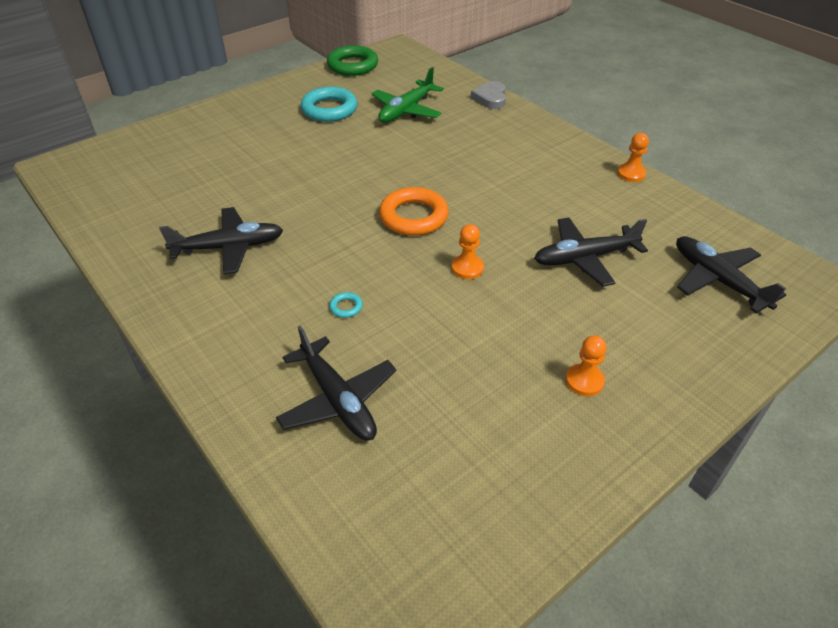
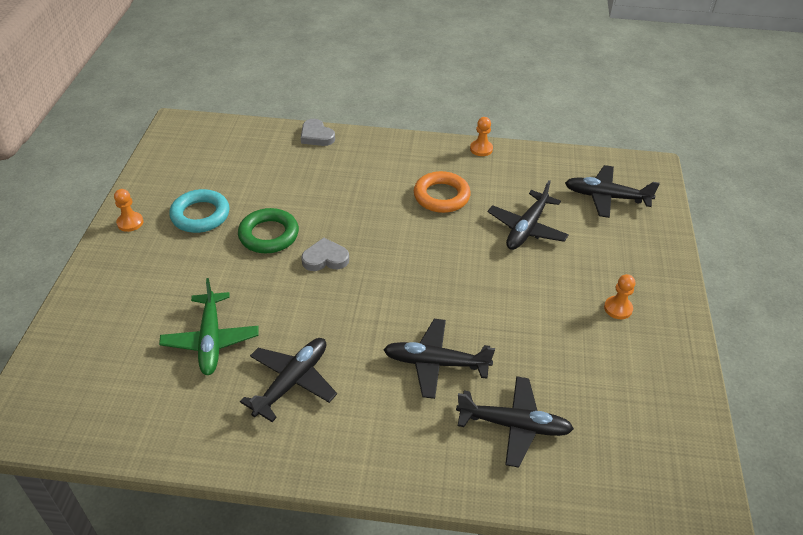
camera: 45 degrees left, 0 degrees up
green ring [327,45,378,76] -> green ring moved to [238,208,299,253]
turquoise ring [329,292,363,318] -> black plane [383,319,495,399]
green plane [371,67,444,123] -> green plane moved to [159,278,259,375]
orange ring [379,187,449,236] -> orange ring moved to [414,171,471,213]
orange pawn [452,224,484,279] -> orange pawn moved to [114,189,143,232]
none -> grey heart [301,238,349,271]

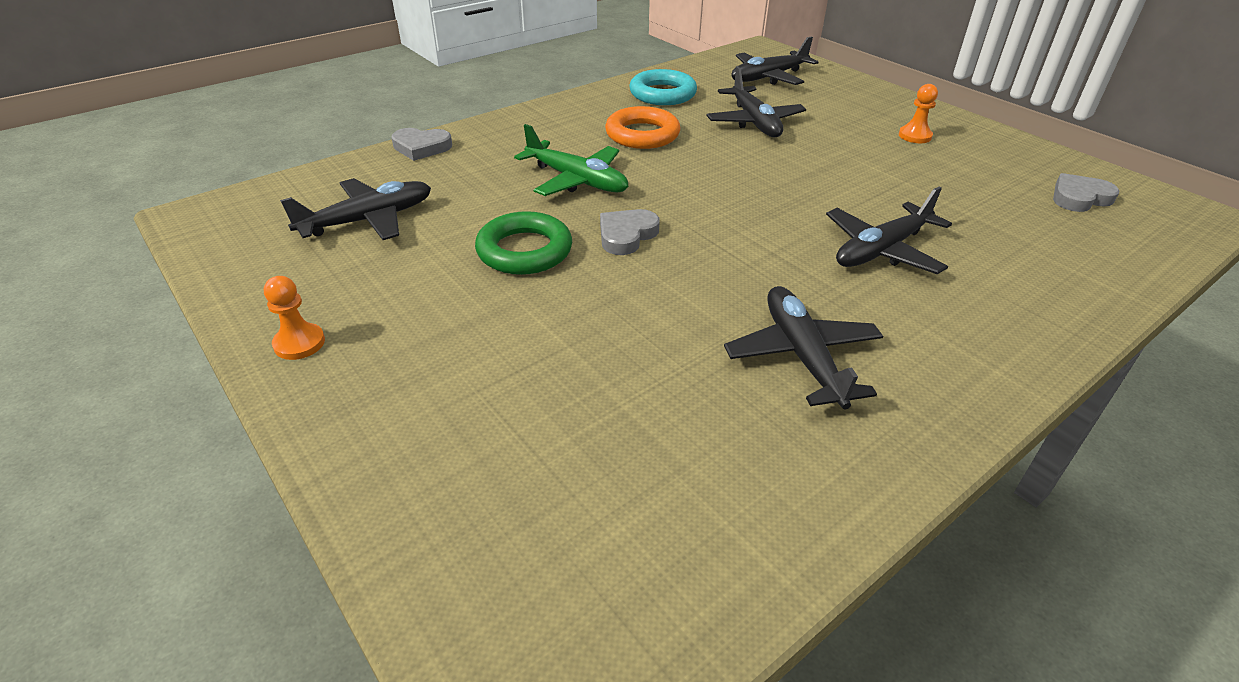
camera: 45 degrees left, 5 degrees down
green plane [159,278,259,375] -> green plane moved to [514,124,629,196]
turquoise ring [169,189,230,233] -> turquoise ring moved to [629,69,697,105]
black plane [456,376,574,468] -> black plane moved to [280,178,431,240]
orange pawn [470,117,493,156] -> none
none -> grey heart [1053,173,1119,212]

